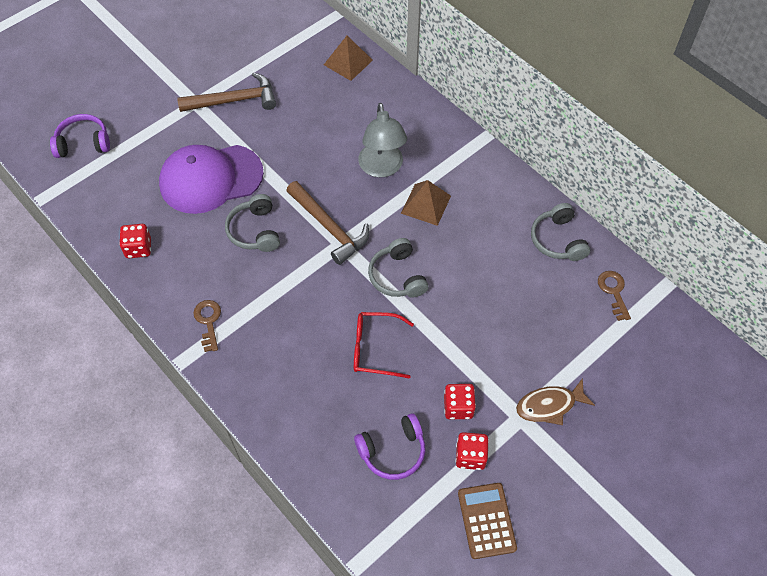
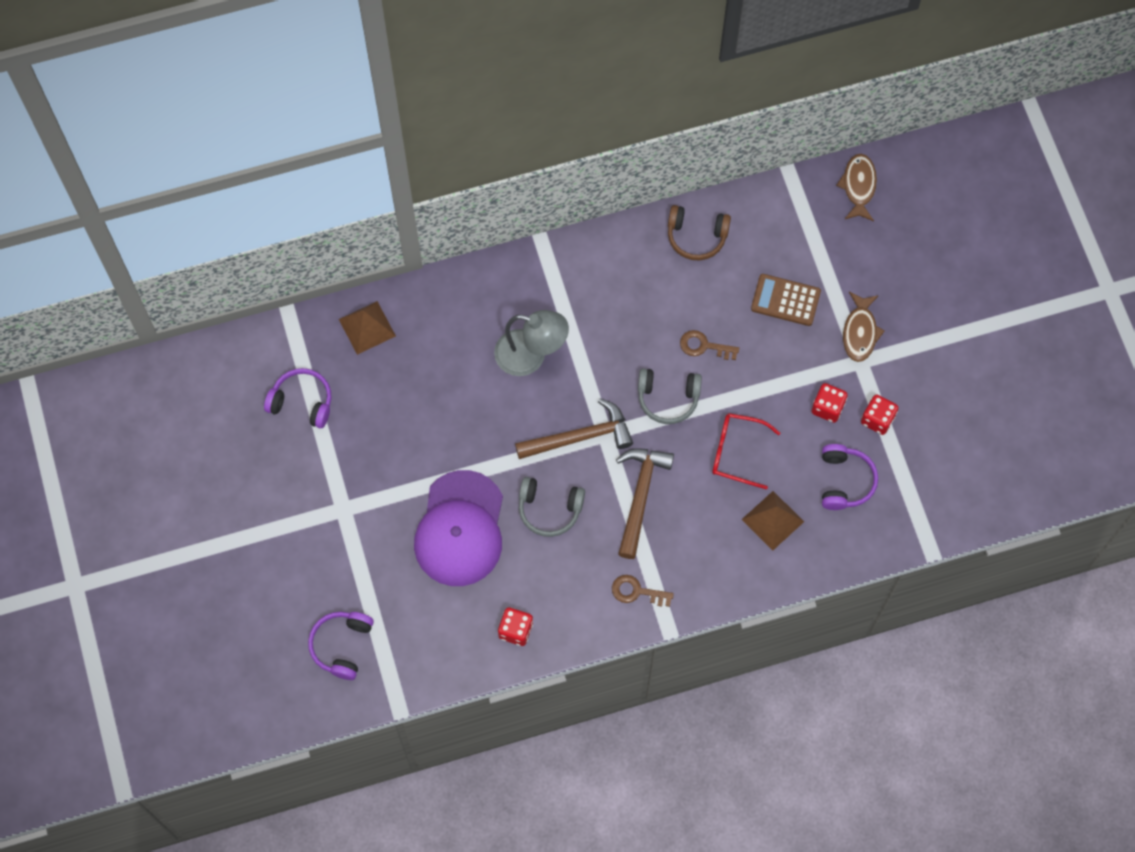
camera: 65 degrees left, 10 degrees up
brown hammer [177,72,276,112] -> brown hammer moved to [616,448,674,559]
red glasses [354,312,414,379] -> red glasses turned 75 degrees clockwise [712,413,780,489]
brown pyramid [401,180,451,226] -> brown pyramid moved to [741,491,804,551]
brown calculator [458,483,517,559] -> brown calculator moved to [751,274,821,326]
grey headphones [531,203,590,261] -> brown headphones [668,205,731,261]
brown key [598,271,631,321] -> brown key moved to [680,330,739,360]
none -> purple headphones [264,368,331,428]
none -> brown fish [836,154,877,221]

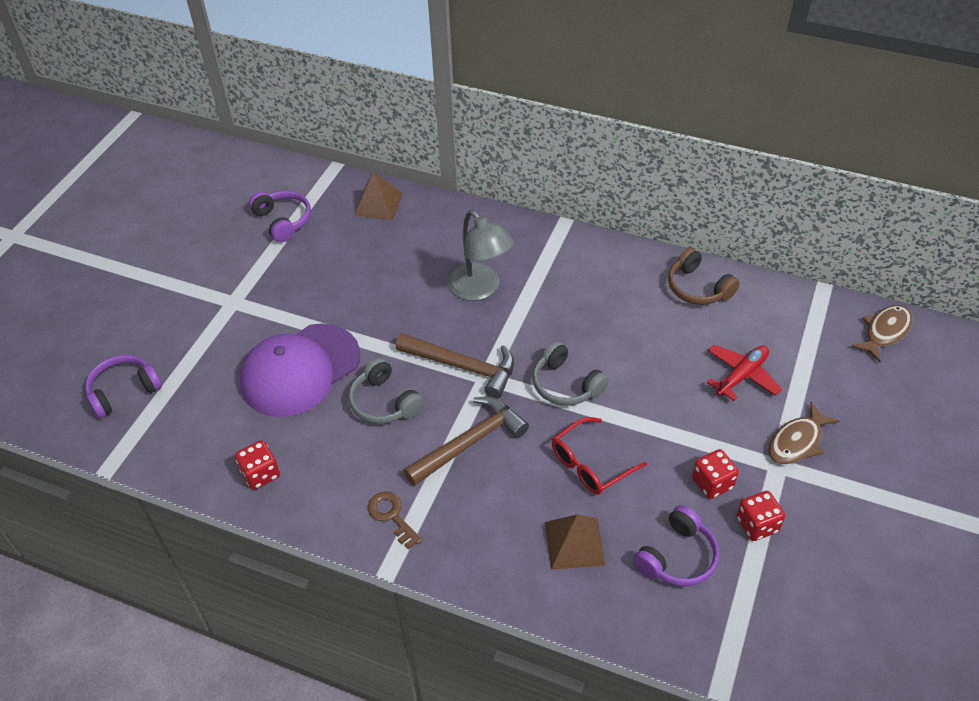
camera: 40 degrees right, 20 degrees down
brown key [680,330,739,360] -> none
red glasses [712,413,780,489] -> red glasses turned 90 degrees counterclockwise [552,417,647,495]
brown calculator [751,274,821,326] -> red plane [707,345,782,401]

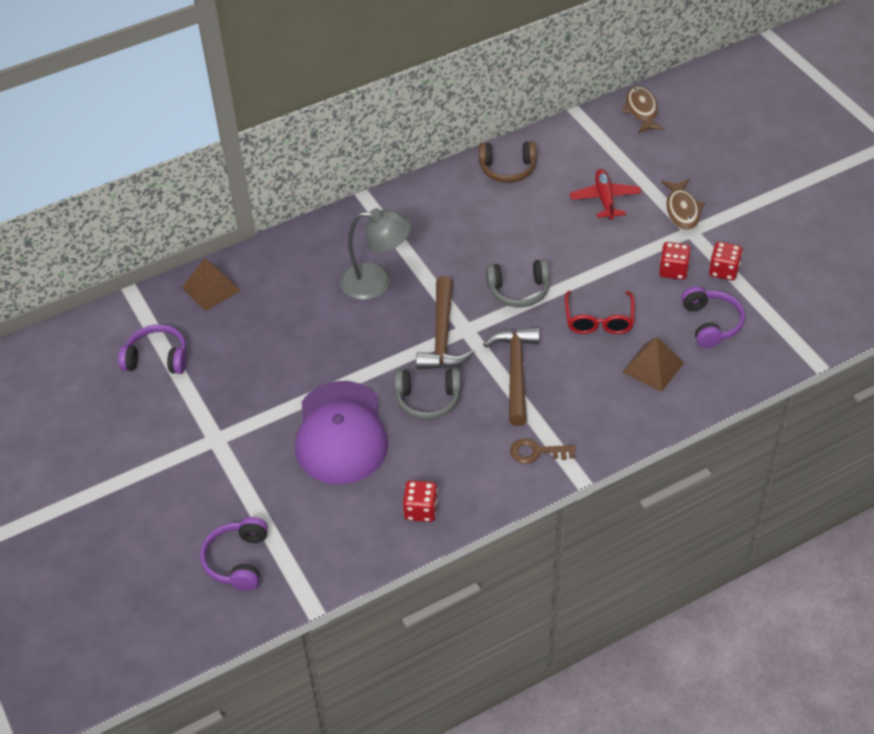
camera: 50 degrees left, 0 degrees up
brown hammer [396,333,514,399] -> brown hammer turned 120 degrees clockwise [416,276,474,370]

